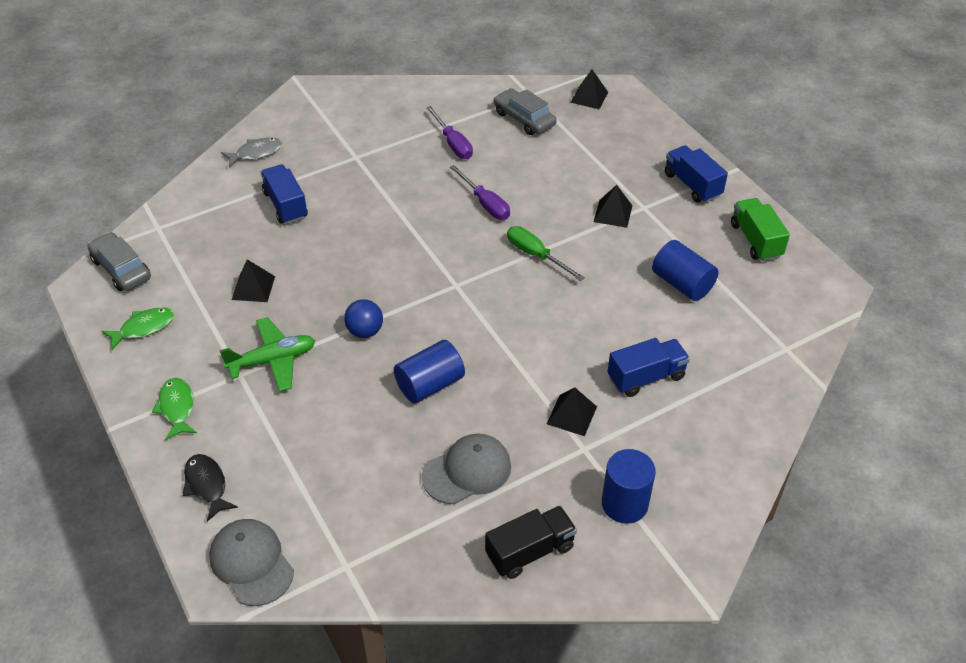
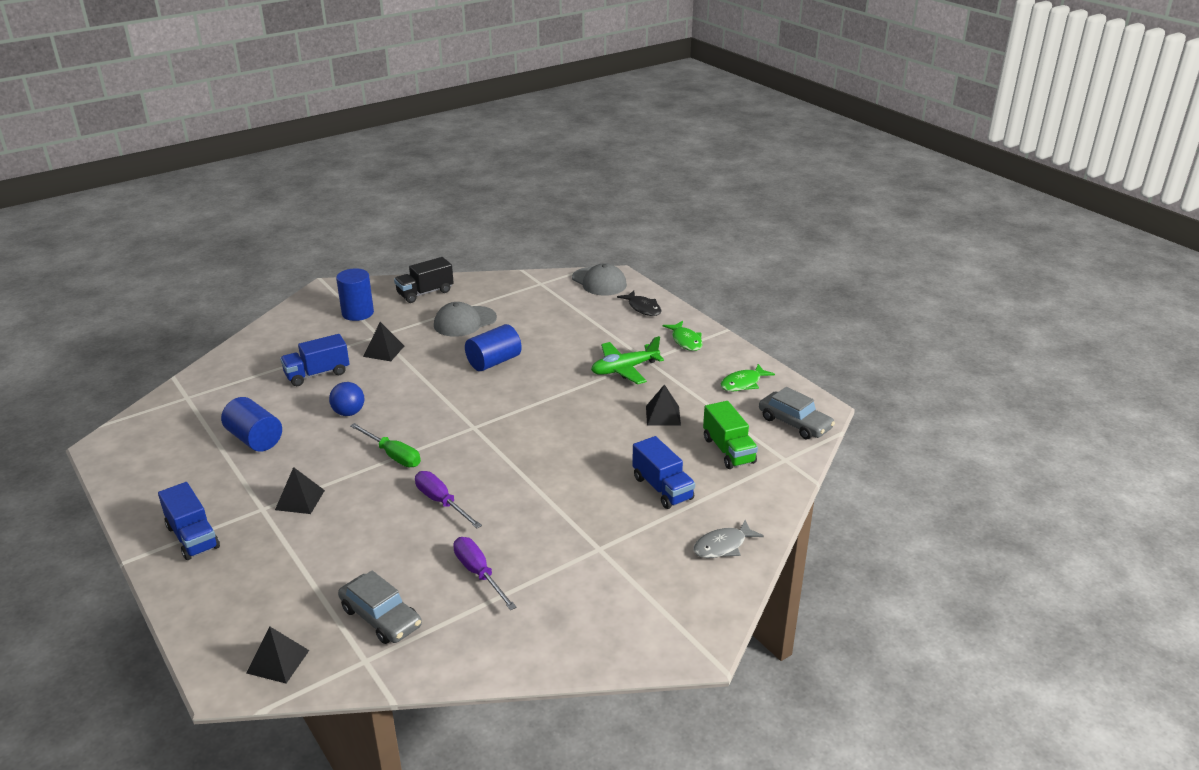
camera: 175 degrees right, 15 degrees down
blue ball [344,299,383,338] -> blue ball moved to [329,382,364,416]
green truck [731,198,790,261] -> green truck moved to [703,401,758,469]

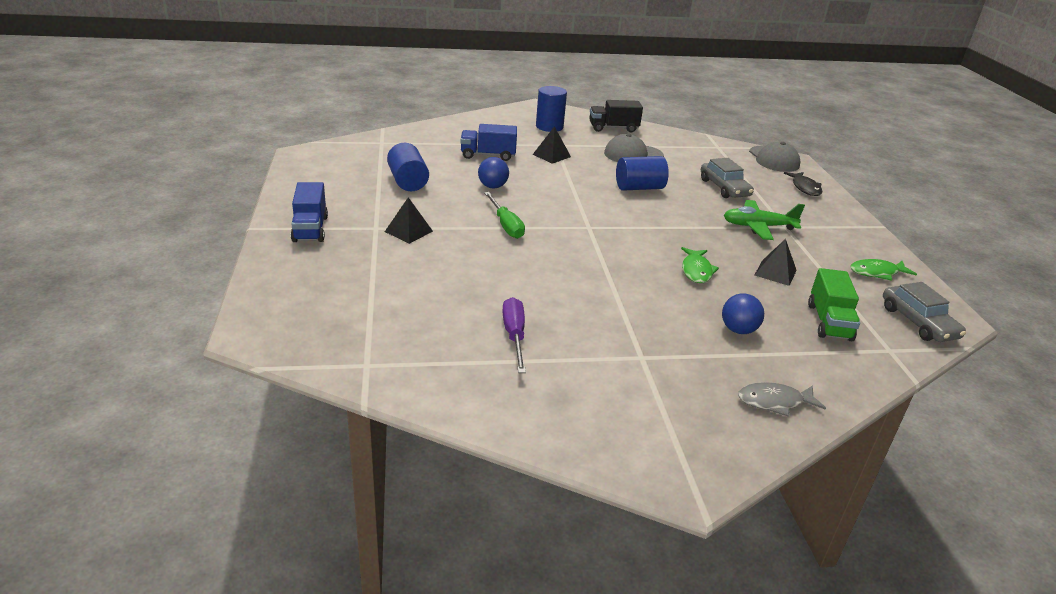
camera: 25 degrees right, 0 degrees up
black pyramid [247,626,309,683] -> none
grey car [338,571,422,644] -> grey car moved to [701,158,754,198]
purple screwdriver [415,471,482,528] -> none
blue truck [632,436,695,509] -> blue ball [722,293,764,334]
green fish [663,321,703,351] -> green fish moved to [681,247,719,283]

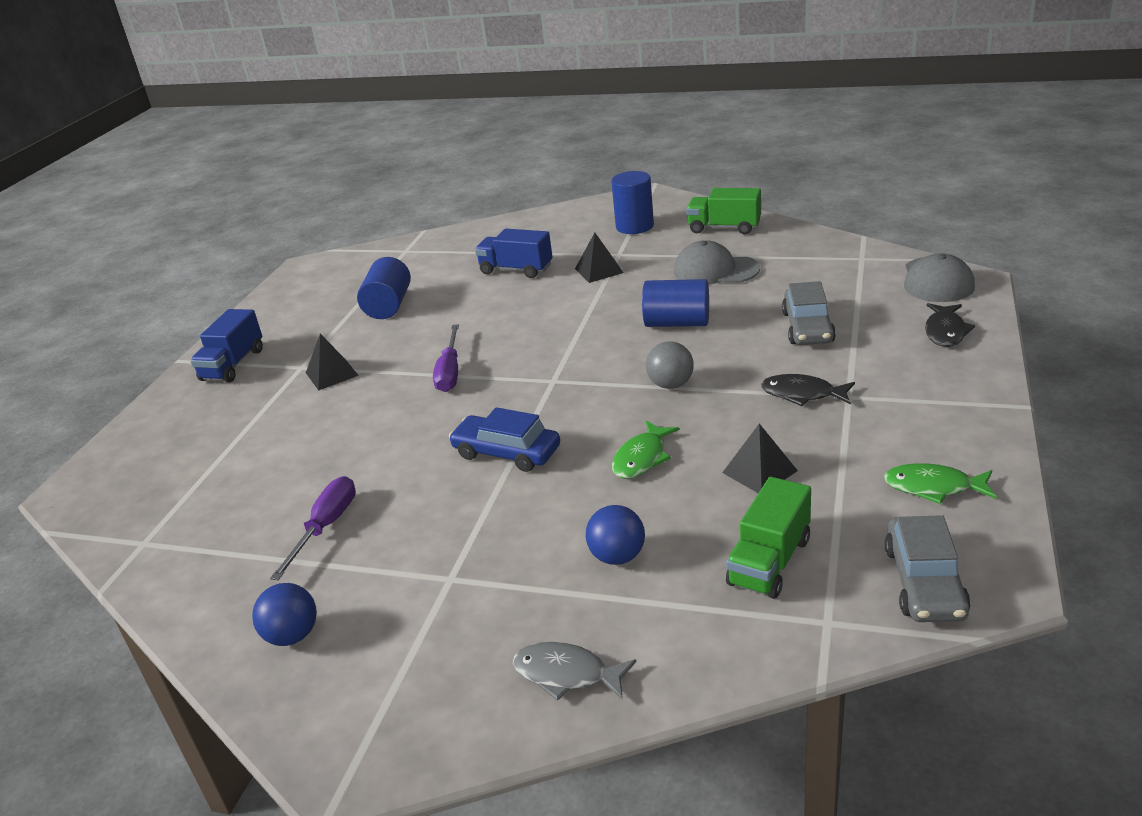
camera: 30 degrees right, 0 degrees up
blue ball [478,157,509,188] -> blue ball moved to [252,583,317,646]
green screwdriver [484,192,525,239] -> purple screwdriver [433,324,459,392]
black truck [589,100,643,132] -> green truck [686,188,761,235]
green plane [724,200,805,240] -> black fish [761,374,855,406]
none -> blue car [449,407,560,472]
none -> grey ball [646,341,694,389]

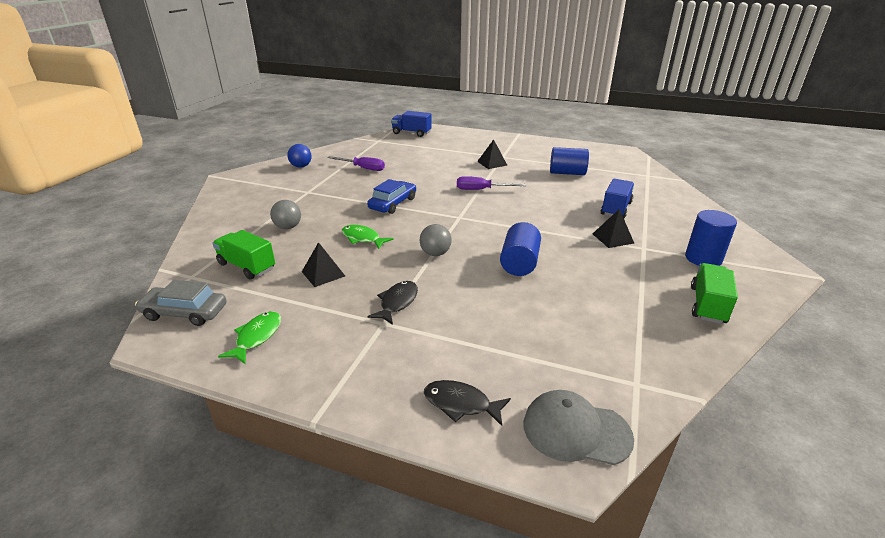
camera: 90 degrees right, 0 degrees up
blue truck [190,309,263,382] -> blue truck moved to [391,111,432,137]
grey fish [513,642,636,701] -> none
blue ball [586,505,645,565] -> grey ball [270,200,301,229]
grey cap [674,240,760,285] -> none
grey car [782,281,836,345] -> none

